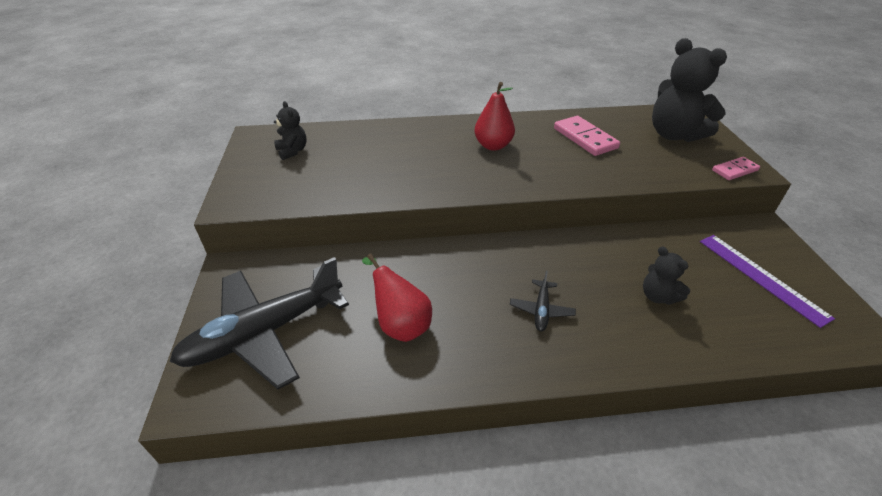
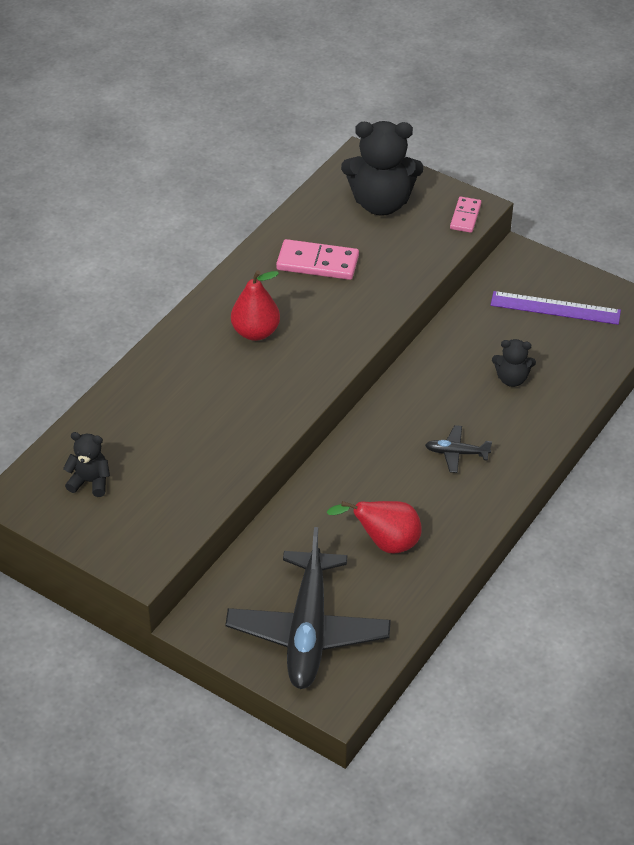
camera: 50 degrees left, 5 degrees up
black plane [510,270,576,331] -> black plane turned 135 degrees clockwise [425,425,492,473]

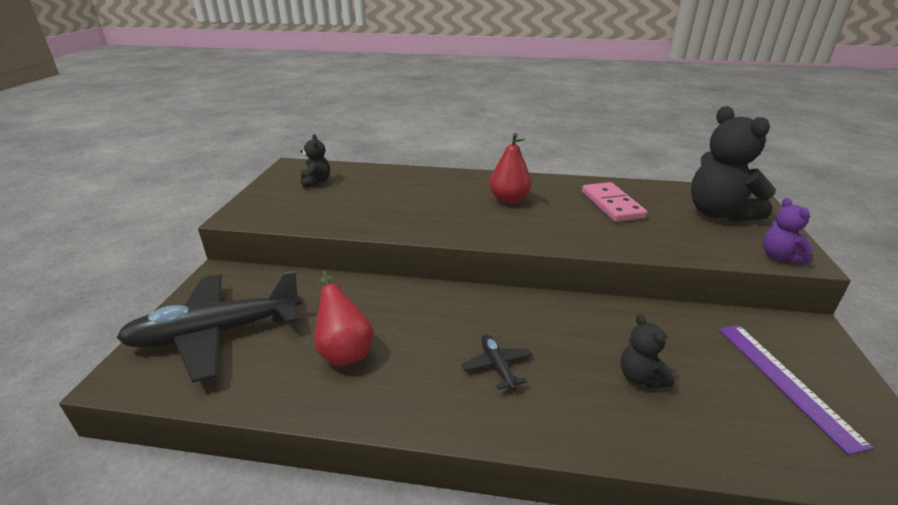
camera: 65 degrees right, 15 degrees down
pink domino [450,197,481,233] -> purple teddy bear [763,198,813,263]

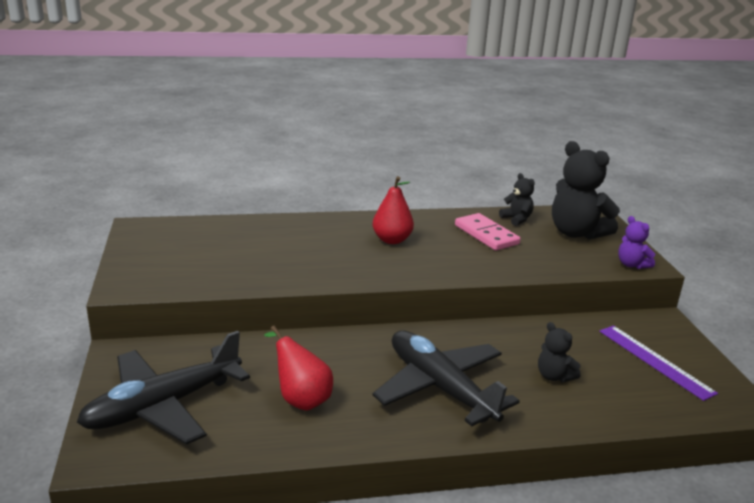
camera: 20 degrees left, 5 degrees down
black teddy bear [300,134,330,188] -> black teddy bear moved to [499,173,535,226]
black plane [461,334,532,390] -> black plane [372,331,520,427], size x2.39

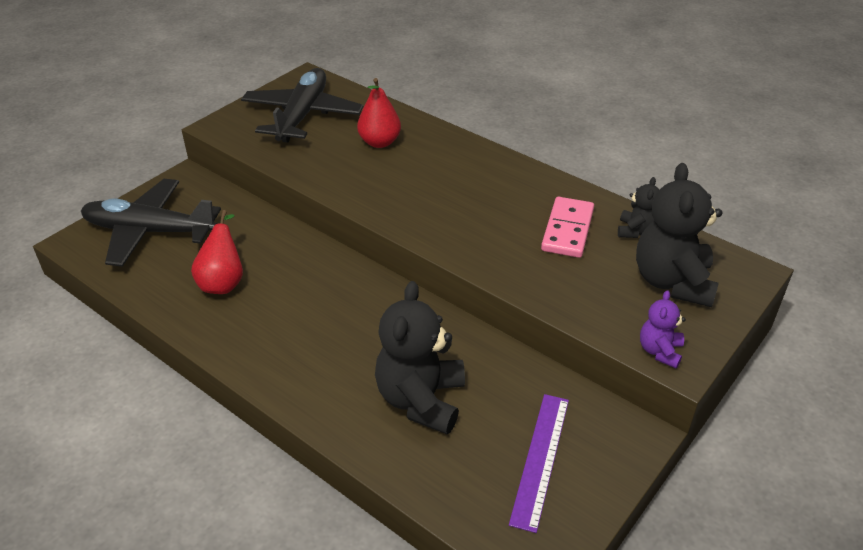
camera: 50 degrees right, 15 degrees up
black plane [372,331,520,427] -> black plane moved to [241,68,364,143]
red pear [373,176,414,244] -> red pear moved to [357,78,401,148]
black teddy bear [538,322,581,382] -> black teddy bear [375,281,465,435], size x1.98

